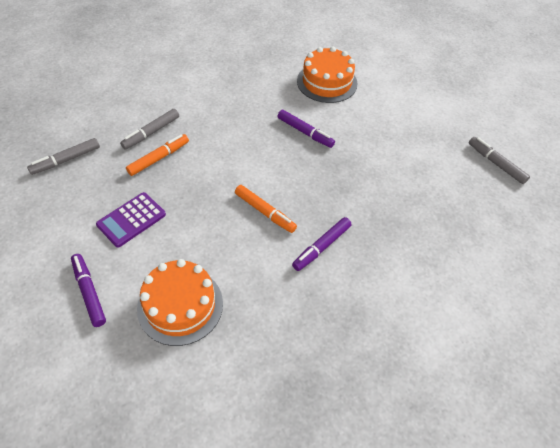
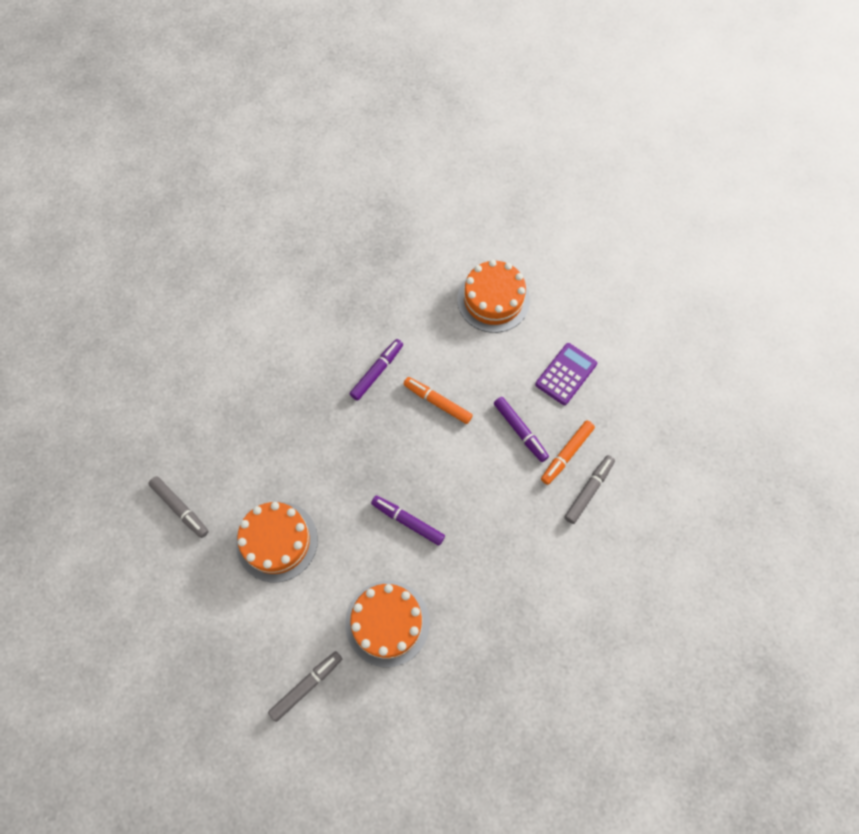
camera: 175 degrees right, 15 degrees up
grey marker [27,138,100,175] -> grey marker moved to [268,651,342,722]
purple marker [71,254,106,327] -> purple marker moved to [494,397,549,462]
none -> orange cake [236,502,318,582]

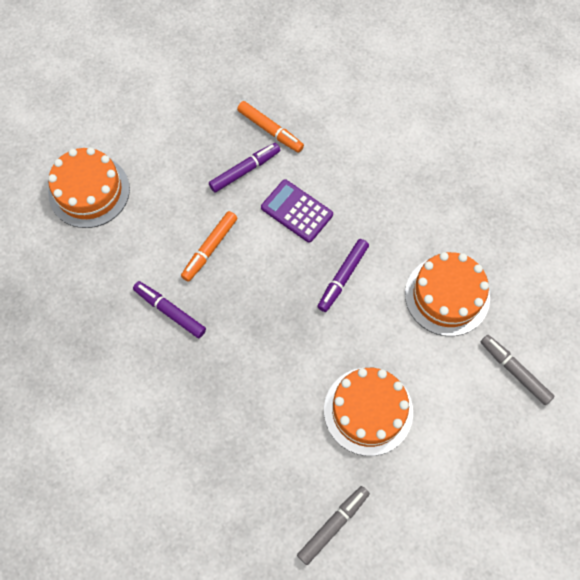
camera: 90 degrees left, 0 degrees up
purple calculator [535,343,597,405] -> purple calculator moved to [261,180,333,243]
grey marker [564,455,615,524] -> none

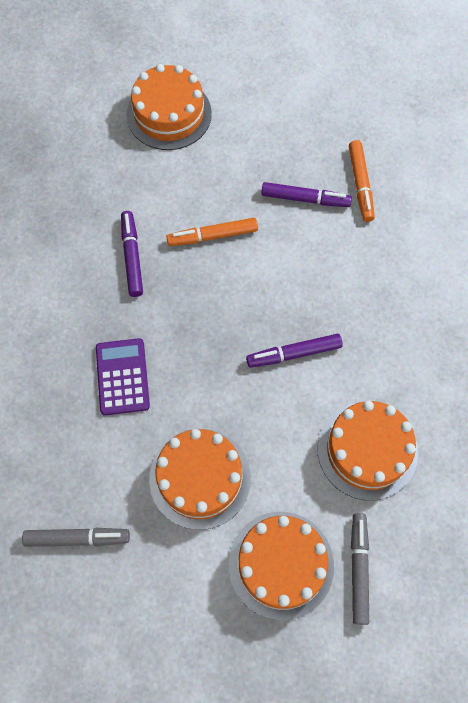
camera: 45 degrees right, 0 degrees up
purple calculator [261,180,333,243] -> purple calculator moved to [96,338,150,416]
none -> orange cake [229,512,334,620]

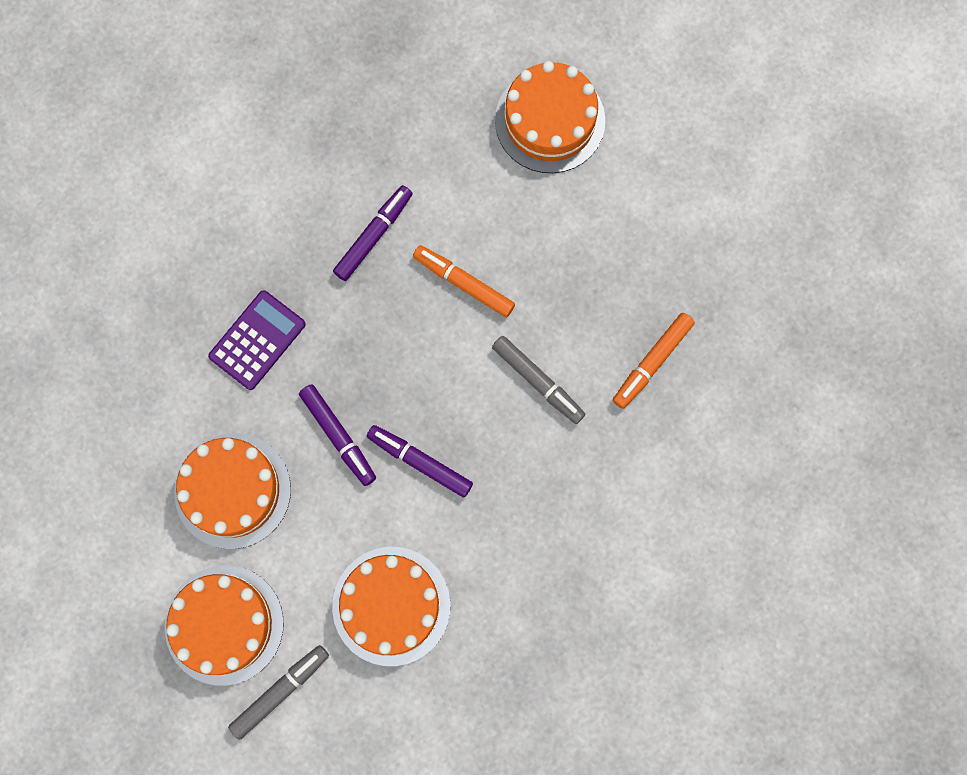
camera: 45 degrees right, 10 degrees up
grey marker [22,528,130,547] -> grey marker moved to [492,336,585,424]
purple marker [261,182,352,207] -> purple marker moved to [299,384,376,486]

